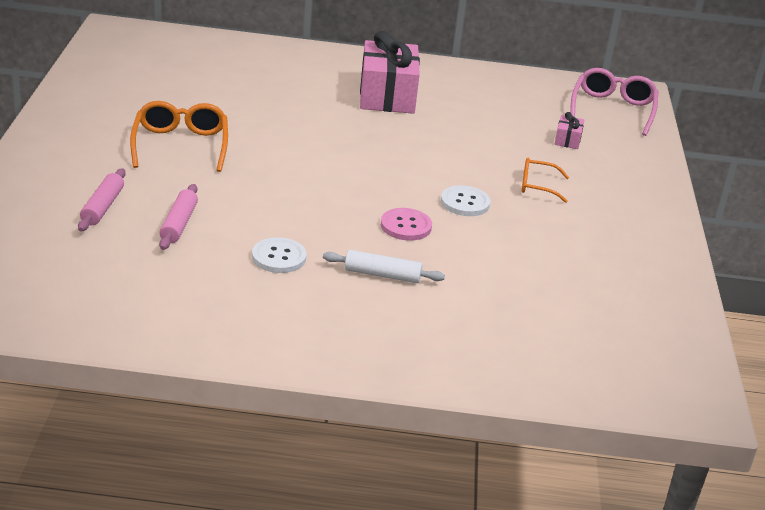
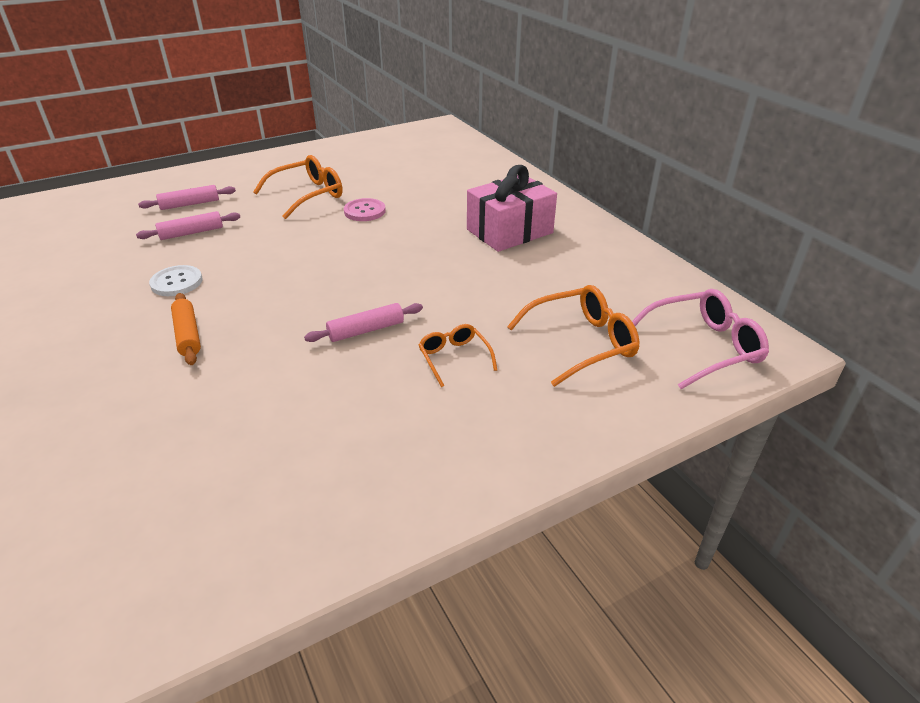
camera: 60 degrees right, 5 degrees up
white rolling pin [323,250,445,283] -> orange rolling pin [171,293,201,365]
pink button [381,208,432,241] -> pink button moved to [344,198,386,221]
white button [441,185,490,216] -> pink rolling pin [304,303,423,342]
pink gift [555,112,585,149] -> orange glasses [507,285,639,387]

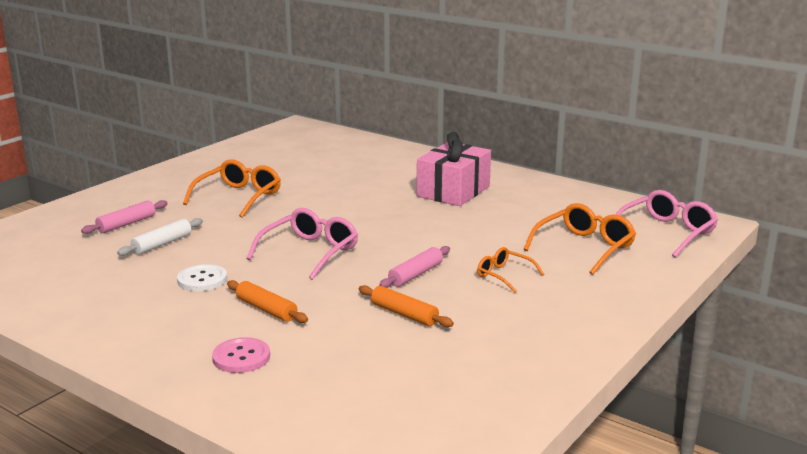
camera: 25 degrees left, 15 degrees down
pink rolling pin [136,211,240,240] -> white rolling pin [117,218,203,256]
pink button [344,198,386,221] -> pink button moved to [212,337,270,373]
none -> pink glasses [247,208,358,280]
none -> orange rolling pin [359,285,454,327]

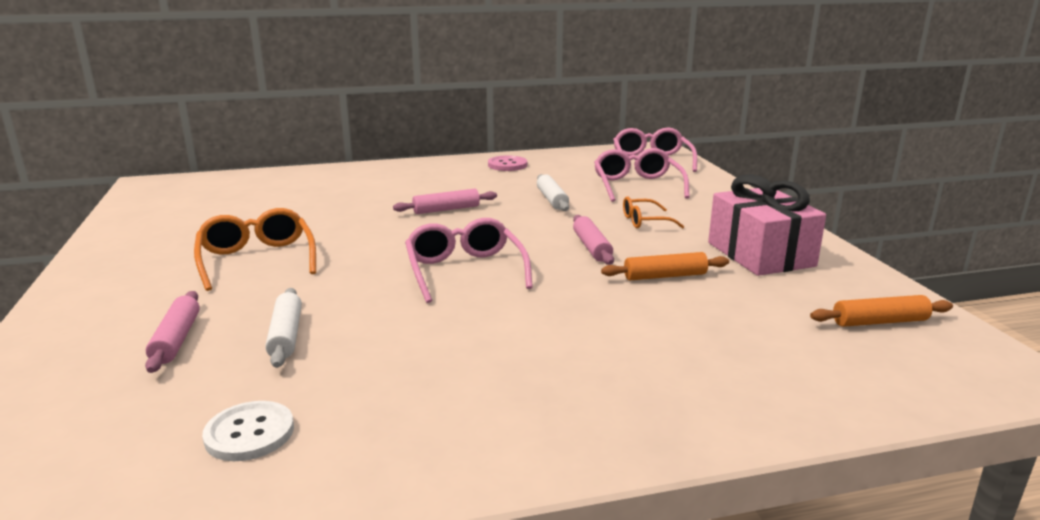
camera: 50 degrees left, 0 degrees up
white button [177,264,227,291] -> white button moved to [202,401,294,461]
pink button [212,337,270,373] -> pink button moved to [488,155,527,171]
orange rolling pin [227,280,308,323] -> orange rolling pin moved to [810,295,953,327]
pink gift [417,132,491,206] -> pink gift moved to [708,174,826,276]
orange glasses [523,203,636,275] -> pink glasses [594,148,690,202]
none -> pink rolling pin [393,189,497,214]
none -> white rolling pin [537,174,569,211]

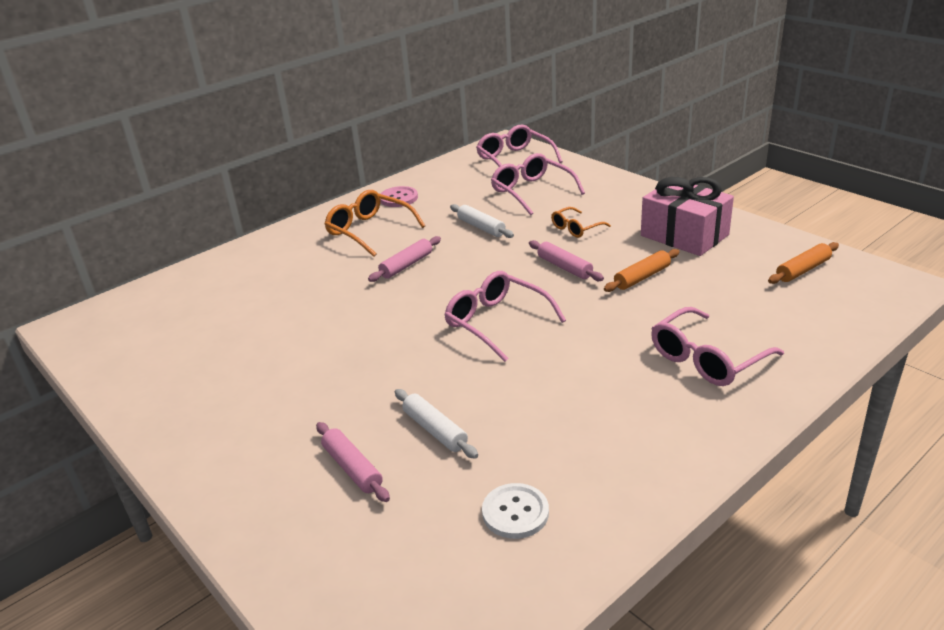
camera: 25 degrees left, 10 degrees up
orange glasses [194,208,316,291] -> orange glasses moved to [325,190,425,257]
none -> pink glasses [651,307,784,386]

